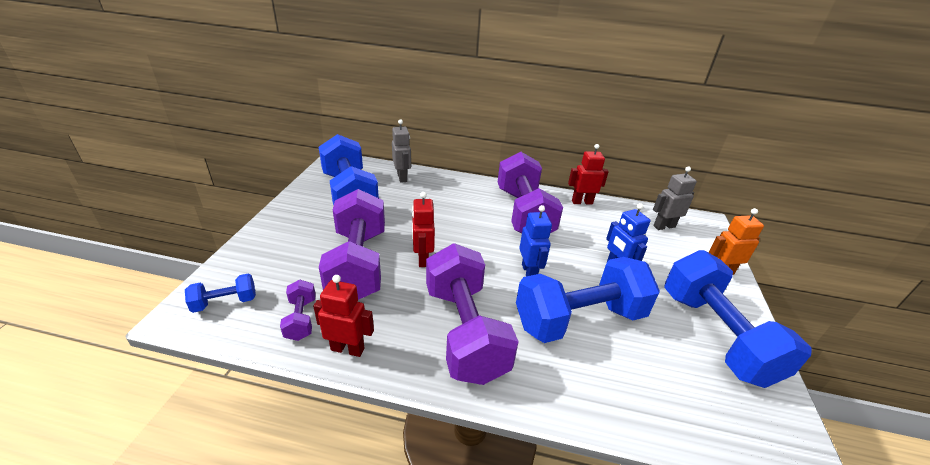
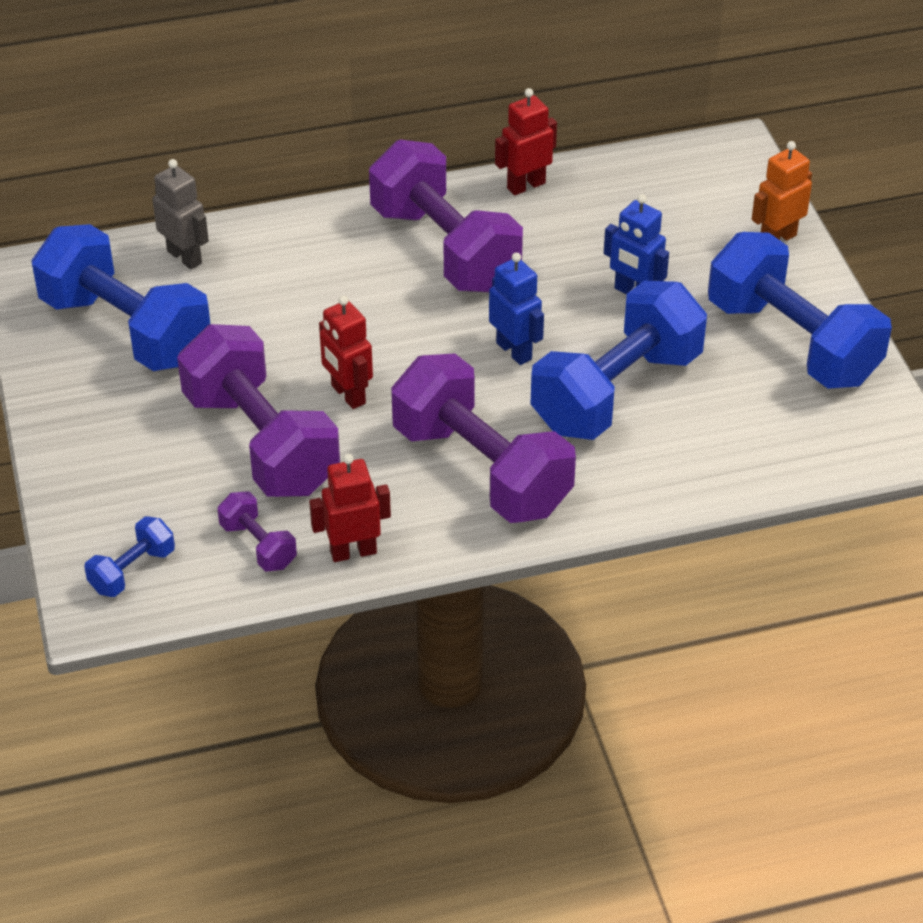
camera: 25 degrees left, 10 degrees up
grey robot [653,167,697,230] -> none

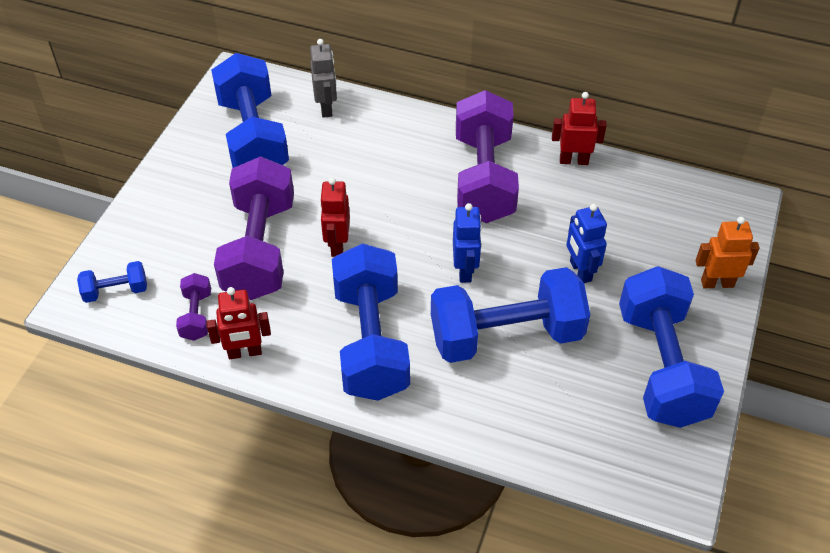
camera: 35 degrees right, 5 degrees up
red robot [309,454,391,562] -> red robot turned 150 degrees clockwise [207,287,271,359]
purple dumbbell [391,354,576,523] -> blue dumbbell [332,243,410,401]

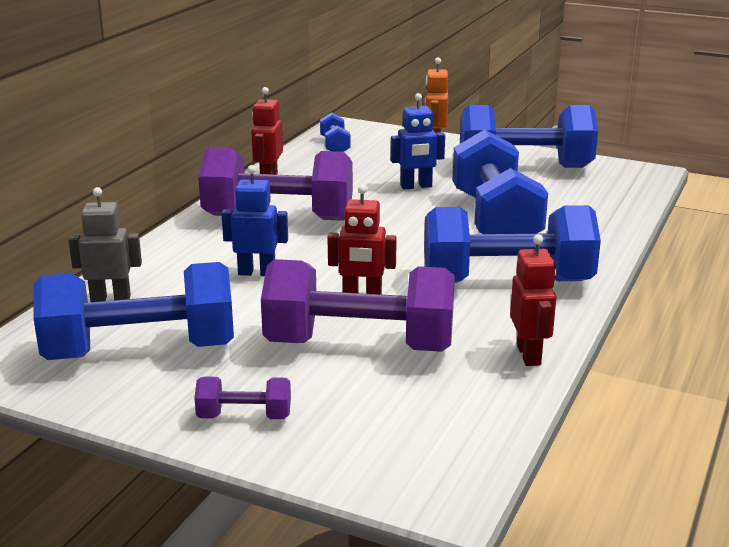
camera: 85 degrees left, 25 degrees down
blue dumbbell [77,261,147,303] -> blue dumbbell moved to [320,112,350,152]
purple dumbbell [176,273,211,341] -> purple dumbbell moved to [194,377,291,419]
blue robot [453,203,482,283] -> blue robot moved to [221,165,288,276]

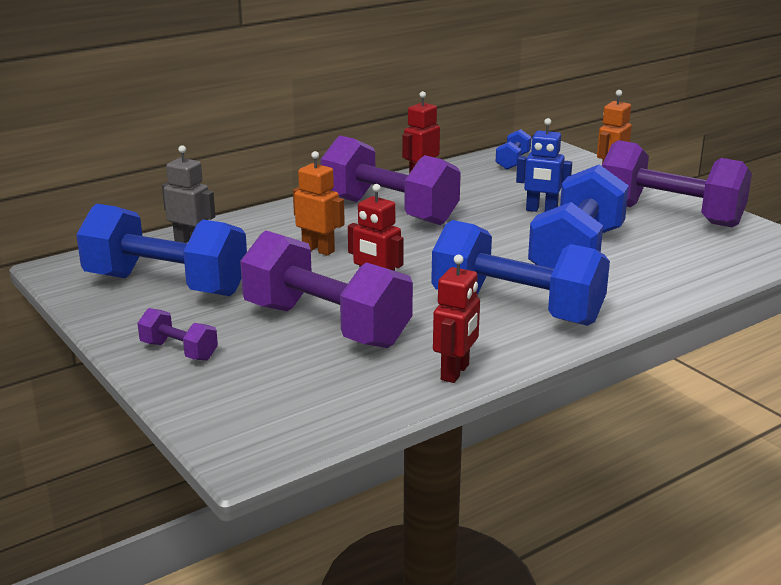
camera: 30 degrees right, 0 degrees up
blue robot [221,165,288,276] -> orange robot [293,151,345,255]
blue dumbbell [460,105,598,168] -> purple dumbbell [602,140,752,227]

